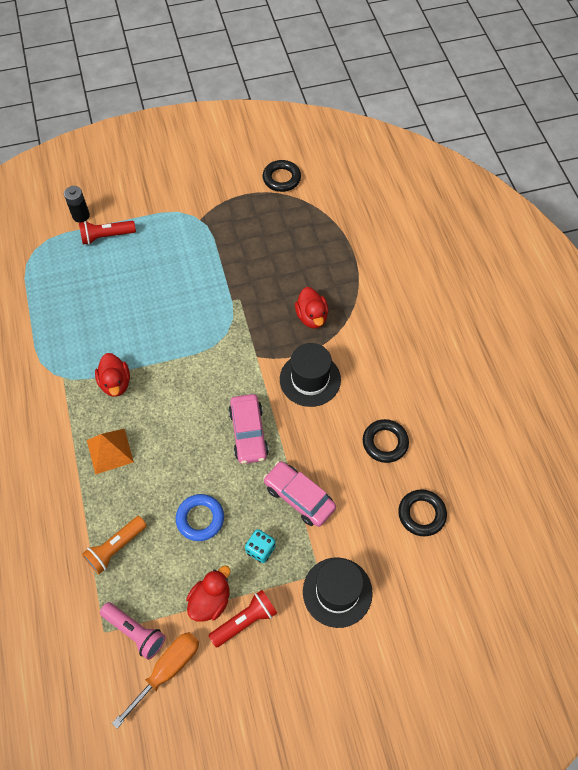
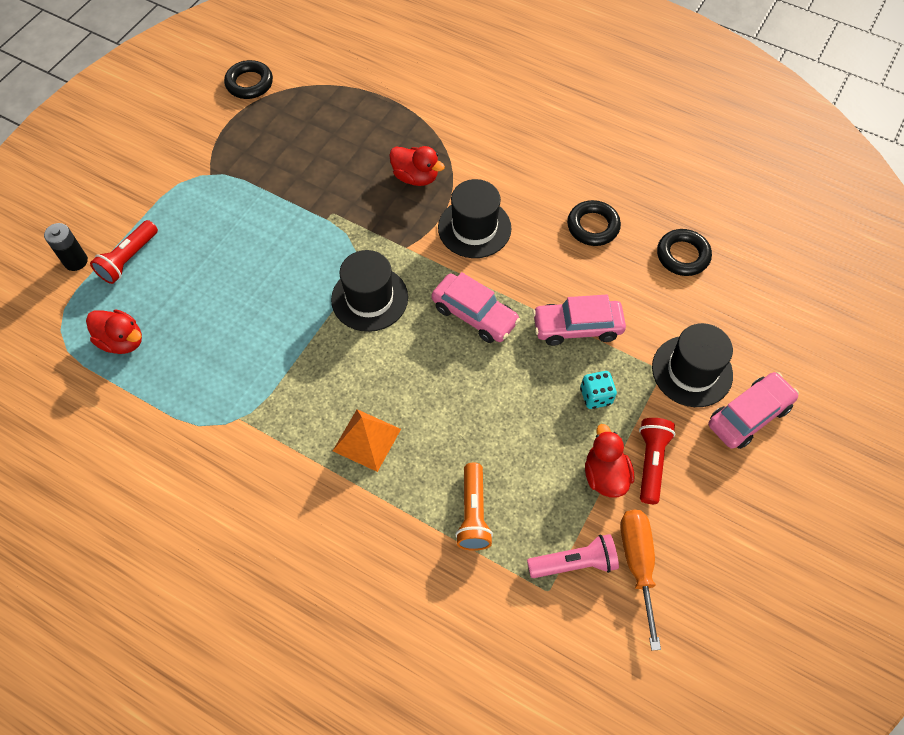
camera: 45 degrees left, 0 degrees up
red duck [95,353,130,397] -> red duck moved to [86,309,142,354]
blue ring [176,494,224,541] -> none
none -> black hat [331,250,408,332]
none -> pink car [708,372,799,449]

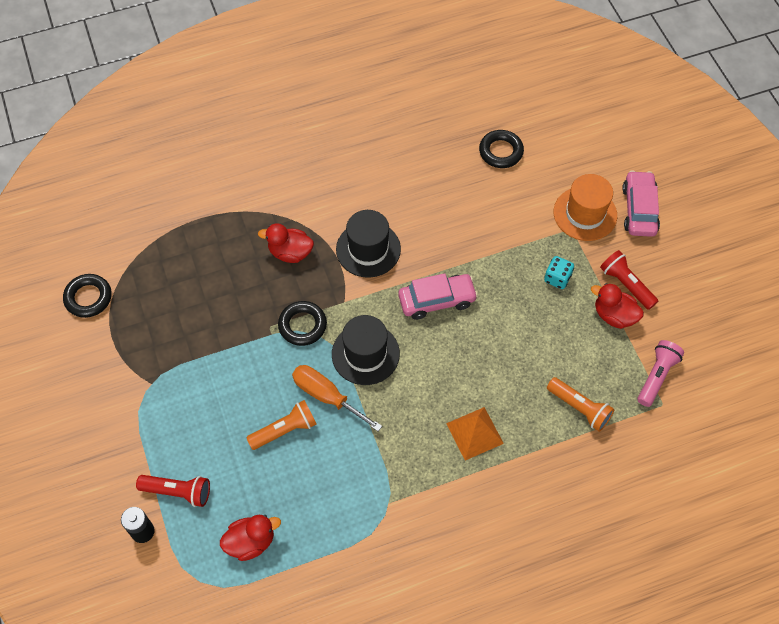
camera: 50 degrees left, 0 degrees up
red flashlight [90,220,158,284] -> red flashlight turned 60 degrees counterclockwise [136,475,210,507]
red duck [389,146,445,186] -> red duck turned 150 degrees counterclockwise [258,223,314,263]
pink car [533,295,626,346] -> none
black ring [567,200,621,246] -> black ring moved to [278,301,327,346]
orange screwdriver [620,510,661,651] -> orange screwdriver moved to [292,365,382,431]
black hat [652,323,733,407] -> orange hat [554,174,617,241]
none -> orange flashlight [246,400,317,450]

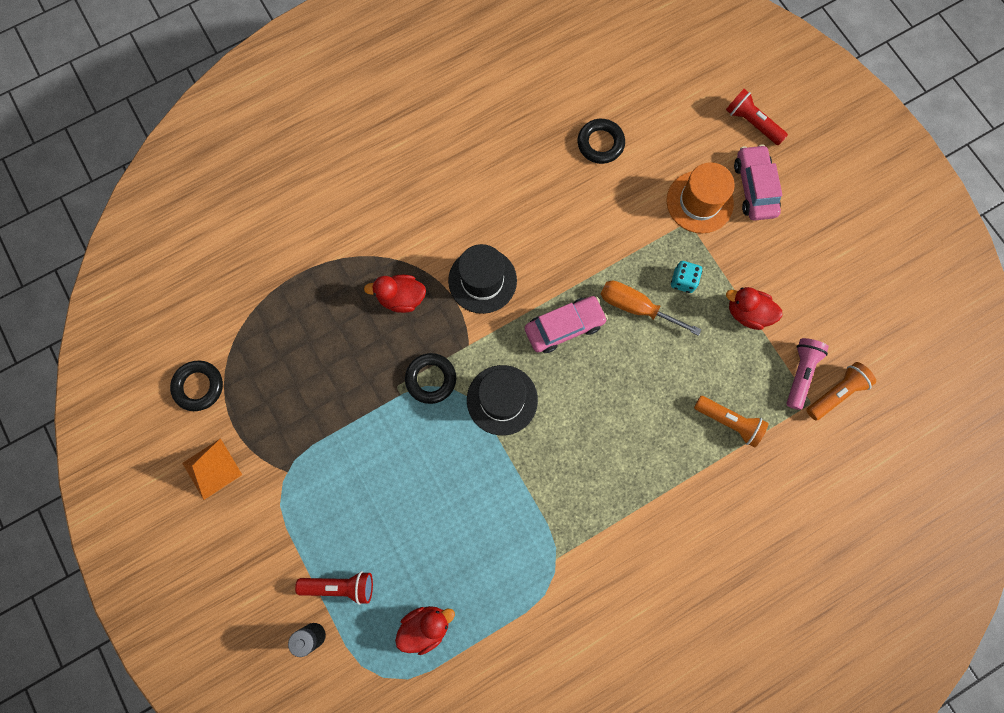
camera: 10 degrees left, 15 degrees up
orange flashlight [246,400,317,450] -> orange flashlight moved to [806,362,876,421]
orange screwdriver [292,365,382,431] -> orange screwdriver moved to [601,281,702,336]
orange pyramid [446,407,504,460] -> orange pyramid moved to [182,438,242,500]
red flashlight [600,250,658,310] -> red flashlight moved to [726,89,788,145]

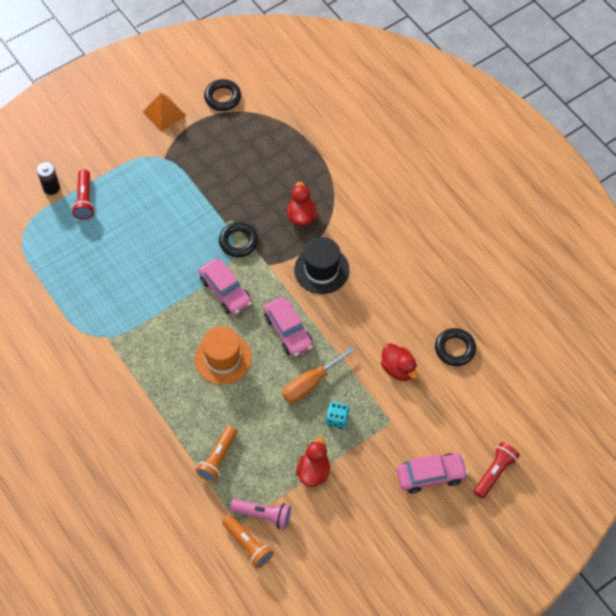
camera: 85 degrees right, 15 degrees down
red duck [395,606,455,655] -> red duck moved to [381,343,419,381]
black hat [467,365,538,436] -> pink car [199,258,252,315]
orange screwdriver [601,281,702,336] -> orange screwdriver turned 150 degrees counterclockwise [282,346,355,403]
orange hat [667,162,735,233] -> orange hat moved to [194,326,252,385]

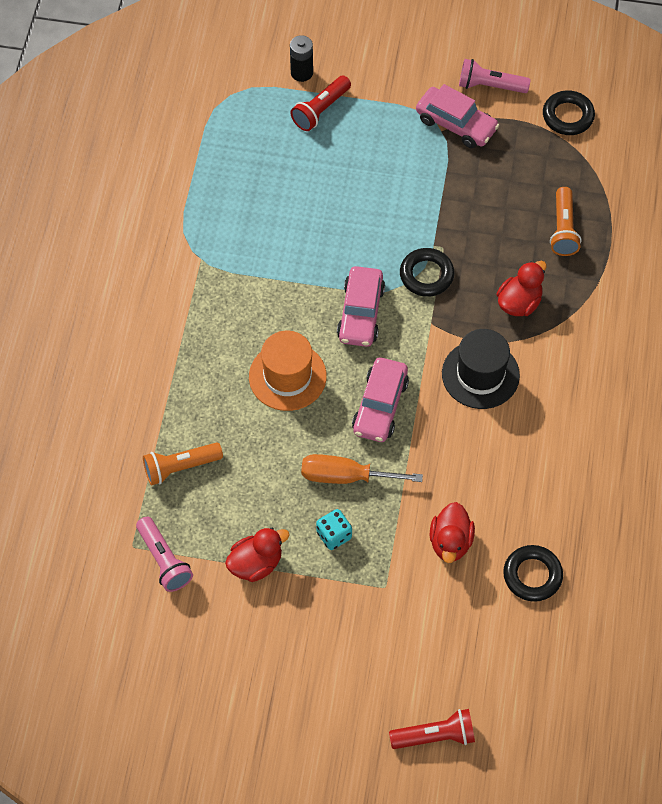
camera: 45 degrees right, 0 degrees up
orange pyramid [143,93,186,132] -> pink flashlight [459,59,531,93]
orange flashlight [222,515,274,569] -> orange flashlight moved to [550,187,581,256]
pink car [397,453,468,493] -> pink car moved to [416,84,500,148]

